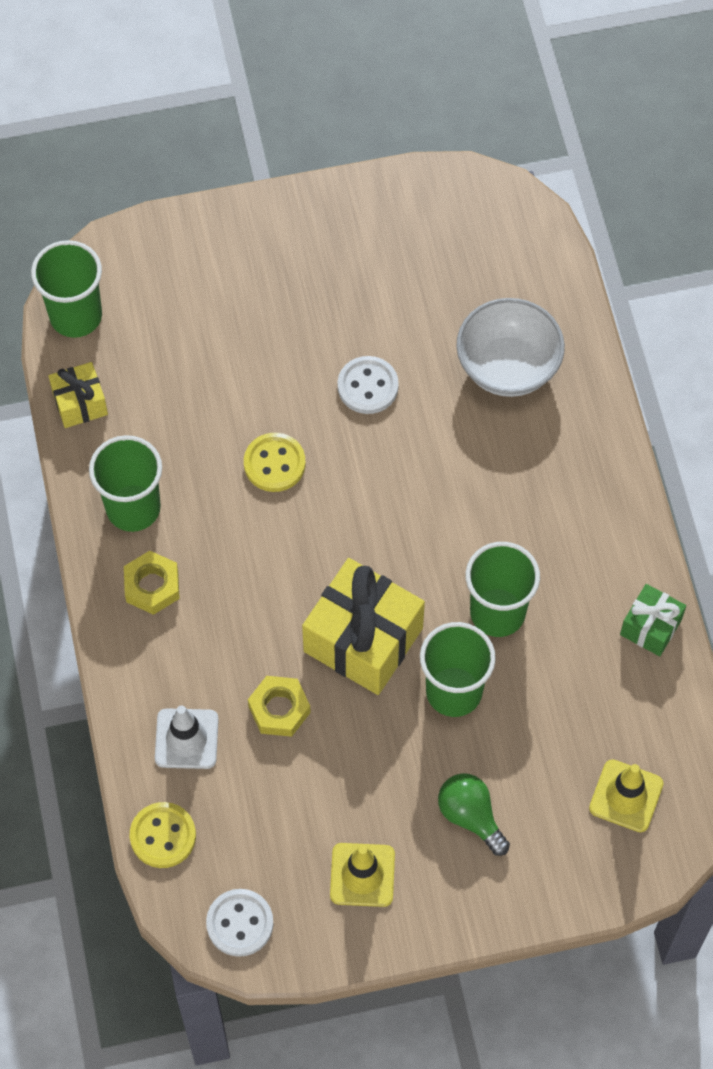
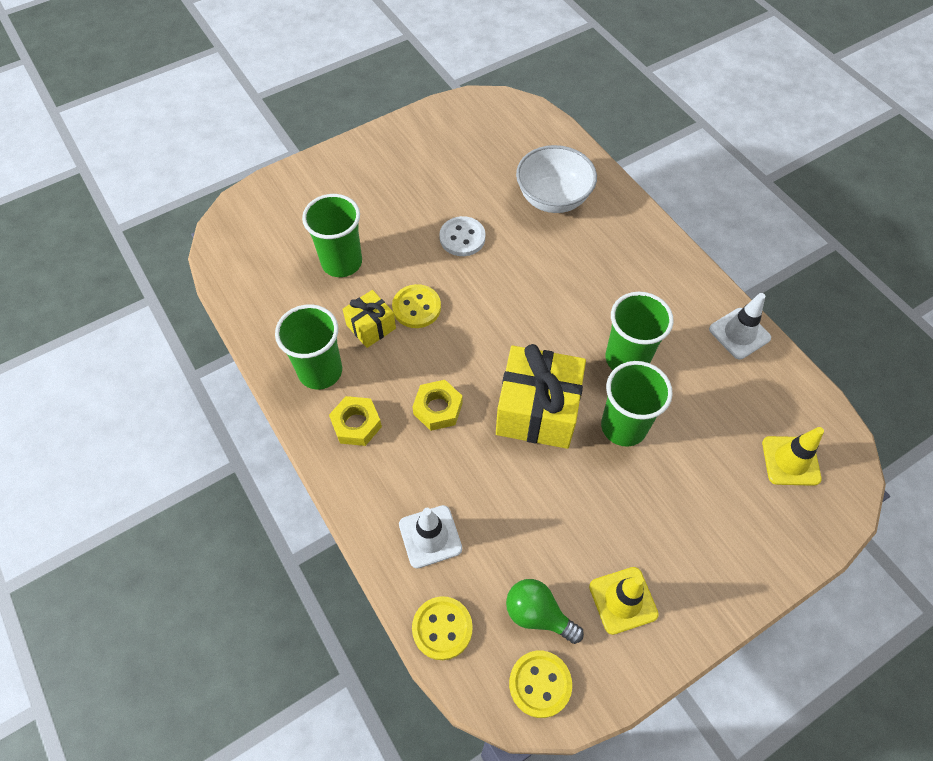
camera: 20 degrees left, 5 degrees down
green cup [31,240,102,338] -> green cup moved to [302,194,362,277]
yellow gift [48,362,108,428] -> yellow gift moved to [342,290,396,348]
white button [206,889,274,957] -> yellow button [509,651,572,718]
yellow nut [248,676,311,737] -> yellow nut moved to [412,380,463,431]
green light bulb [438,773,510,856] -> green light bulb moved to [506,579,584,644]
green gift [620,584,686,656] -> white traffic cone [709,293,771,359]

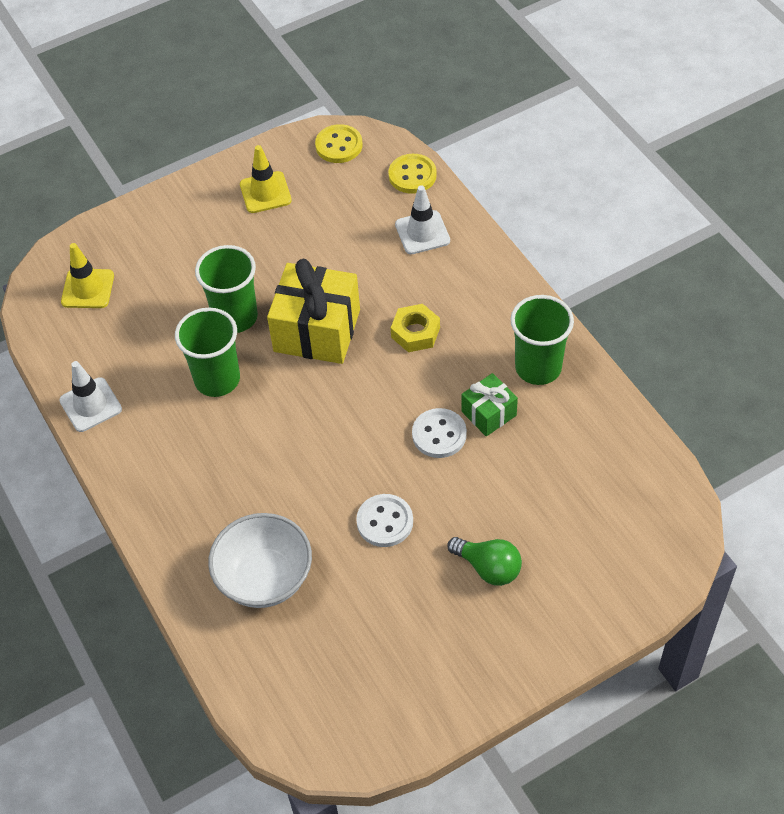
camera: 175 degrees left, 5 degrees down
green cup [302,194,362,277] -> none
yellow nut [329,396,382,446] -> none
yellow gift [342,290,396,348] -> green gift [462,373,518,436]
yellow button [392,284,441,328] -> white button [412,408,467,458]
green light bulb [506,579,584,644] -> green light bulb moved to [447,537,522,586]

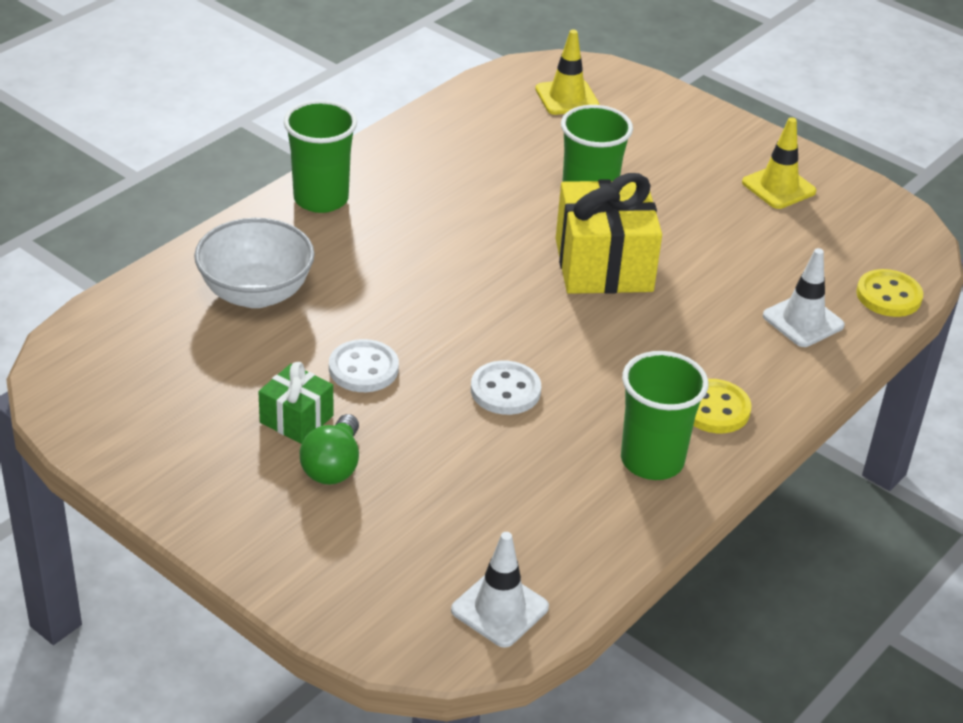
camera: 65 degrees right, 15 degrees down
white traffic cone [59,361,122,432] -> white traffic cone moved to [451,532,549,648]
green cup [175,308,240,397] -> green cup moved to [284,100,357,213]
yellow button [315,124,363,163] -> yellow button moved to [693,379,751,433]
yellow nut [391,304,440,352] -> none
green gift [462,373,518,436] -> green gift moved to [258,362,333,444]

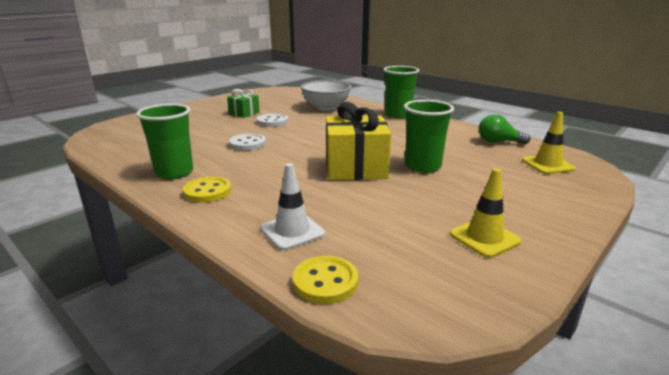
camera: 95 degrees right, 15 degrees down
green light bulb [300,414,359,485] -> green light bulb moved to [479,114,530,145]
white traffic cone [451,532,549,648] -> none

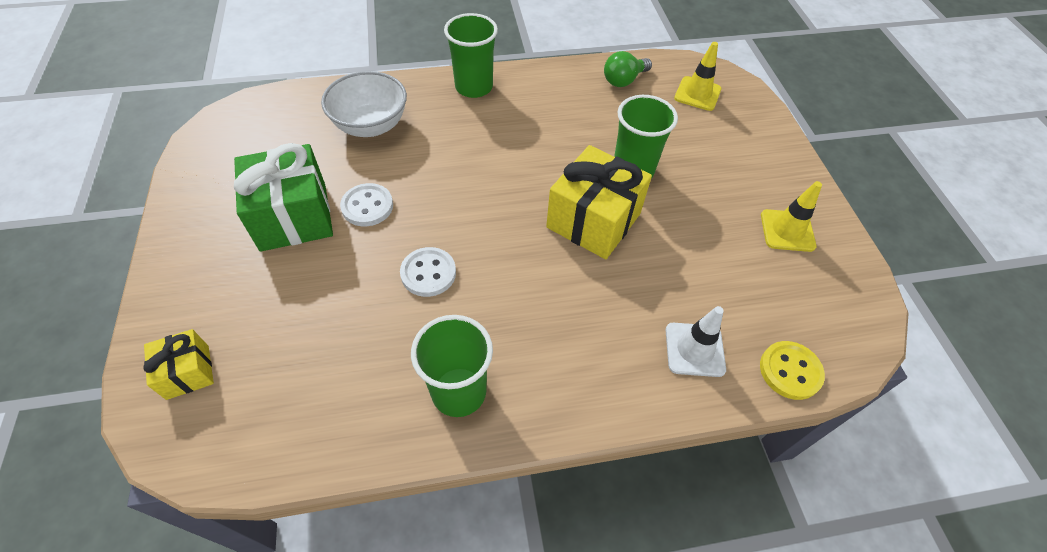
camera: 55 degrees left, 30 degrees up
yellow button [183,177,231,203] -> none
green gift [227,89,260,118] -> green gift [234,143,333,252], size x1.88
none -> yellow gift [144,329,214,400]

